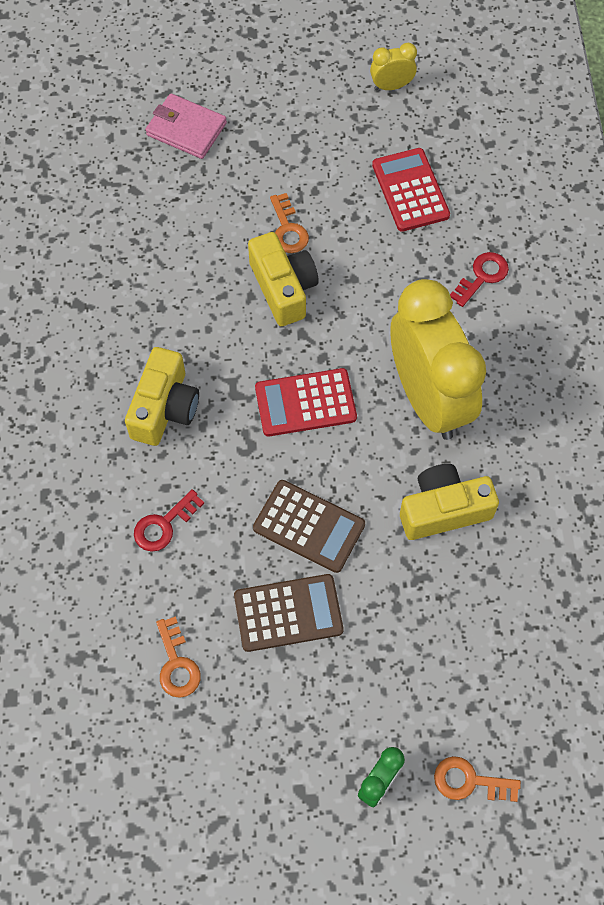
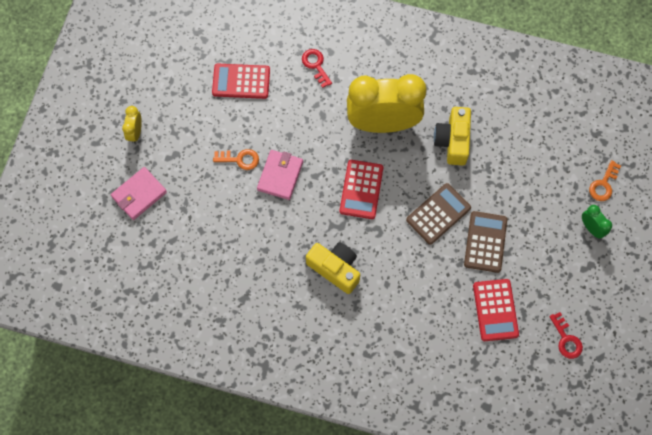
camera: 70 degrees left, 5 degrees up
red key [134,489,204,552] -> red key moved to [549,312,583,359]
orange key [156,616,201,698] -> red calculator [473,279,519,341]
yellow camera [248,232,319,326] -> pink wallet [257,150,303,200]
yellow clock [370,43,417,90] -> yellow clock moved to [122,106,142,144]

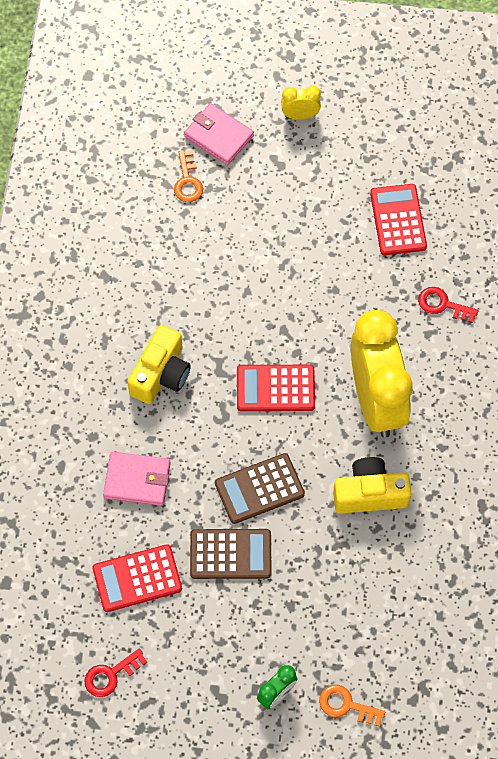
camera: 80 degrees right, 5 degrees down
orange key [213,149,259,170] -> orange key moved to [174,150,203,202]
pink wallet [257,150,303,200] -> pink wallet moved to [103,452,171,506]
red key [302,49,332,88] -> red key turned 120 degrees counterclockwise [418,287,479,323]
brown calculator [406,183,471,245] -> brown calculator turned 120 degrees clockwise [215,453,305,524]

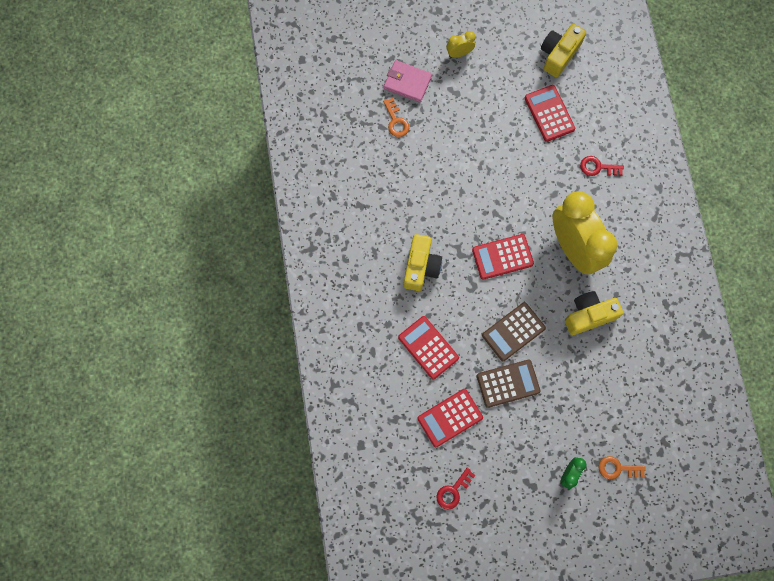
camera: 15 degrees left, 10 degrees up
pink wallet [103,452,171,506] -> red calculator [398,316,459,379]
none -> yellow camera [541,24,586,78]

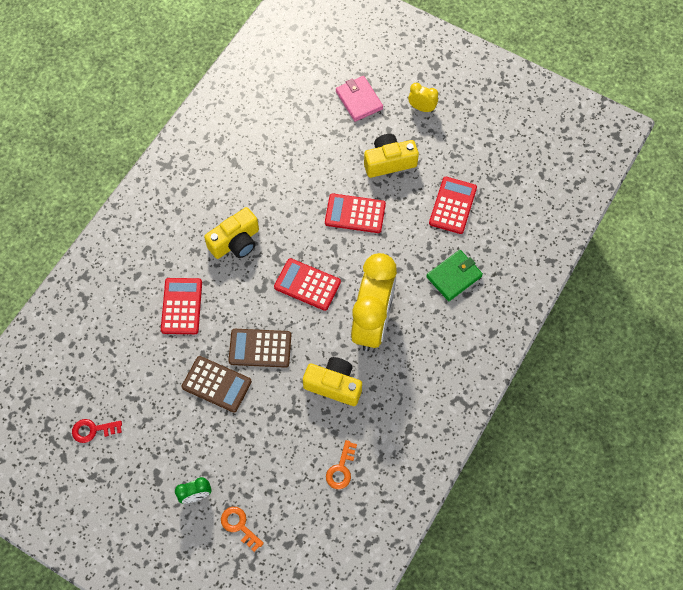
camera: 40 degrees right, 10 degrees down
orange key [383,98,409,137] -> orange key moved to [326,440,357,489]
red calculator [417,389,483,447] -> red calculator moved to [325,193,386,233]
yellow camera [541,24,586,78] -> yellow camera moved to [364,134,419,178]
red key [580,156,624,176] -> green wallet [426,250,483,301]

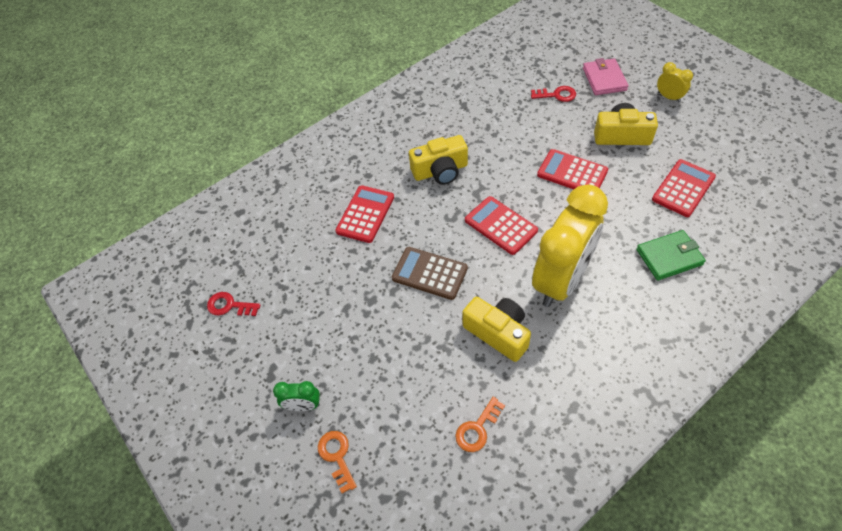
camera: 25 degrees right, 10 degrees down
brown calculator [182,356,252,412] -> none
none -> red key [531,86,576,102]

